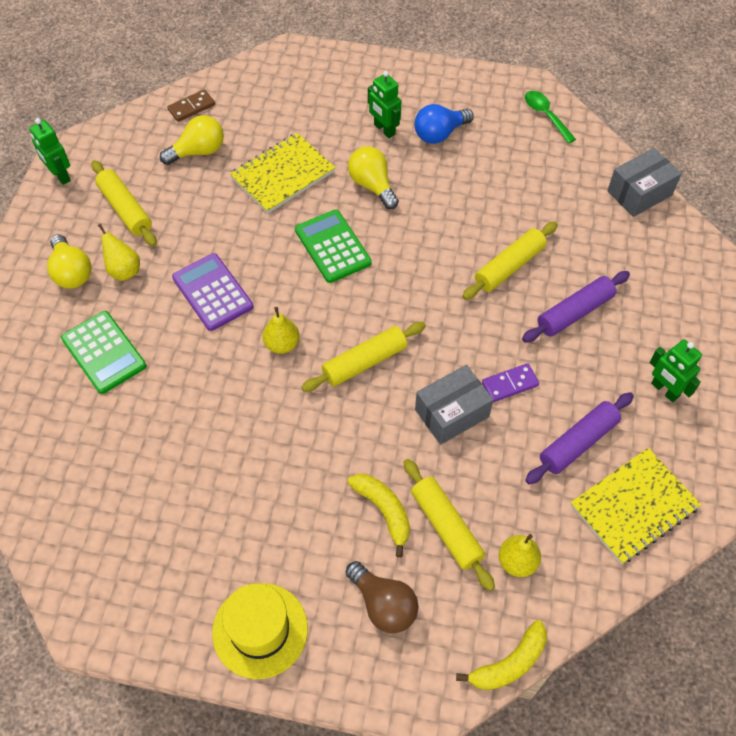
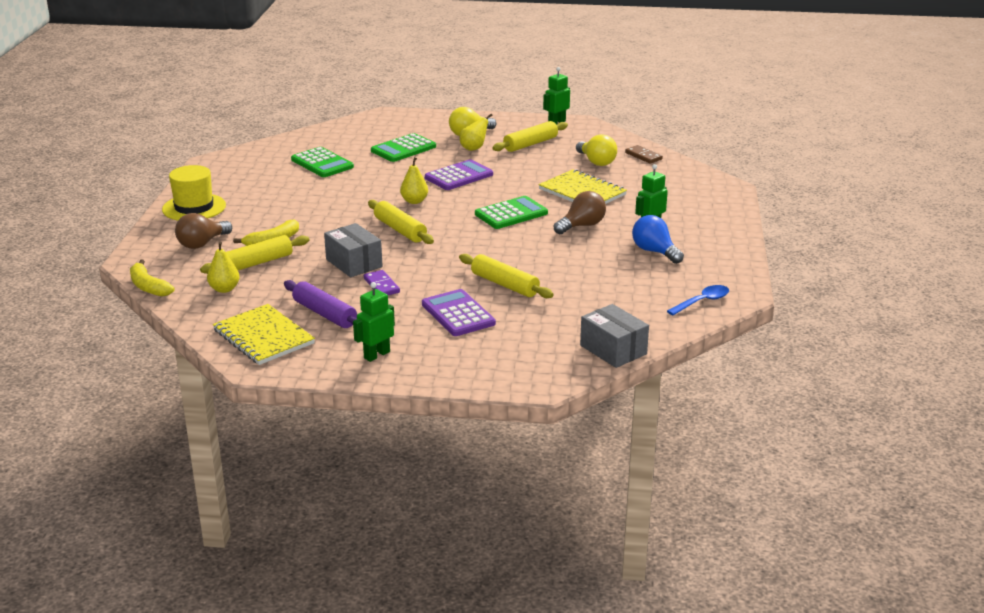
camera: 85 degrees right, 30 degrees down
yellow light bulb [348,146,399,209] -> brown light bulb [554,191,606,234]
purple rolling pin [522,271,630,342] -> purple calculator [422,289,496,336]
green spoon [525,91,576,143] -> blue spoon [667,285,729,315]
none -> green calculator [291,147,354,177]

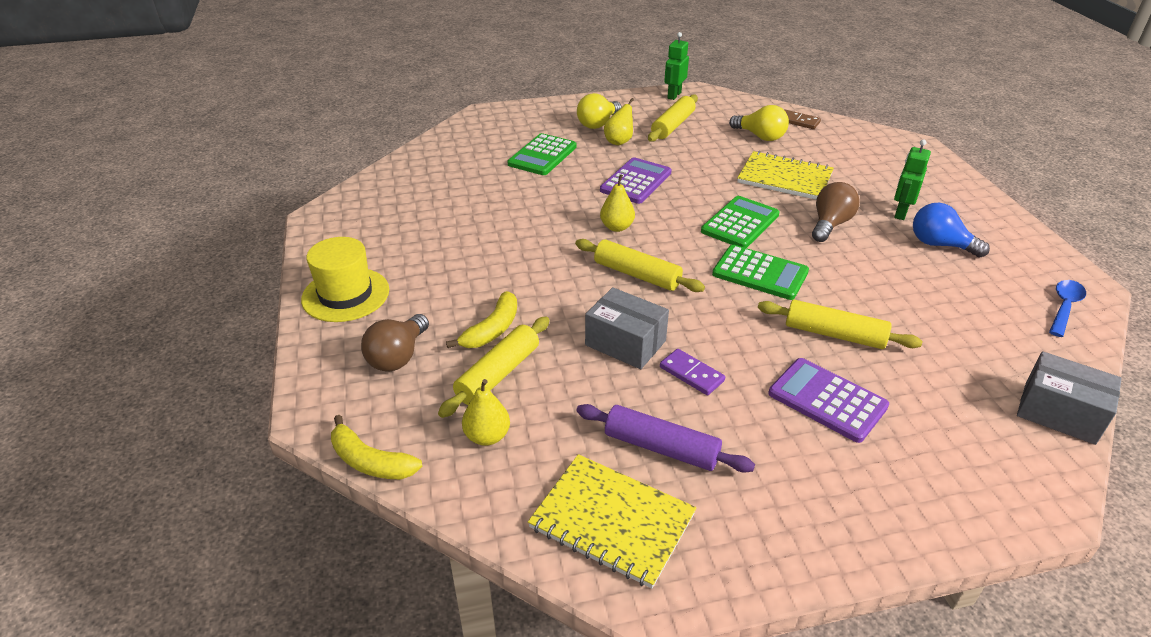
camera: 20 degrees left, 10 degrees up
green calculator [291,147,354,177] -> green calculator moved to [712,245,809,300]
green robot [353,282,395,362] -> none

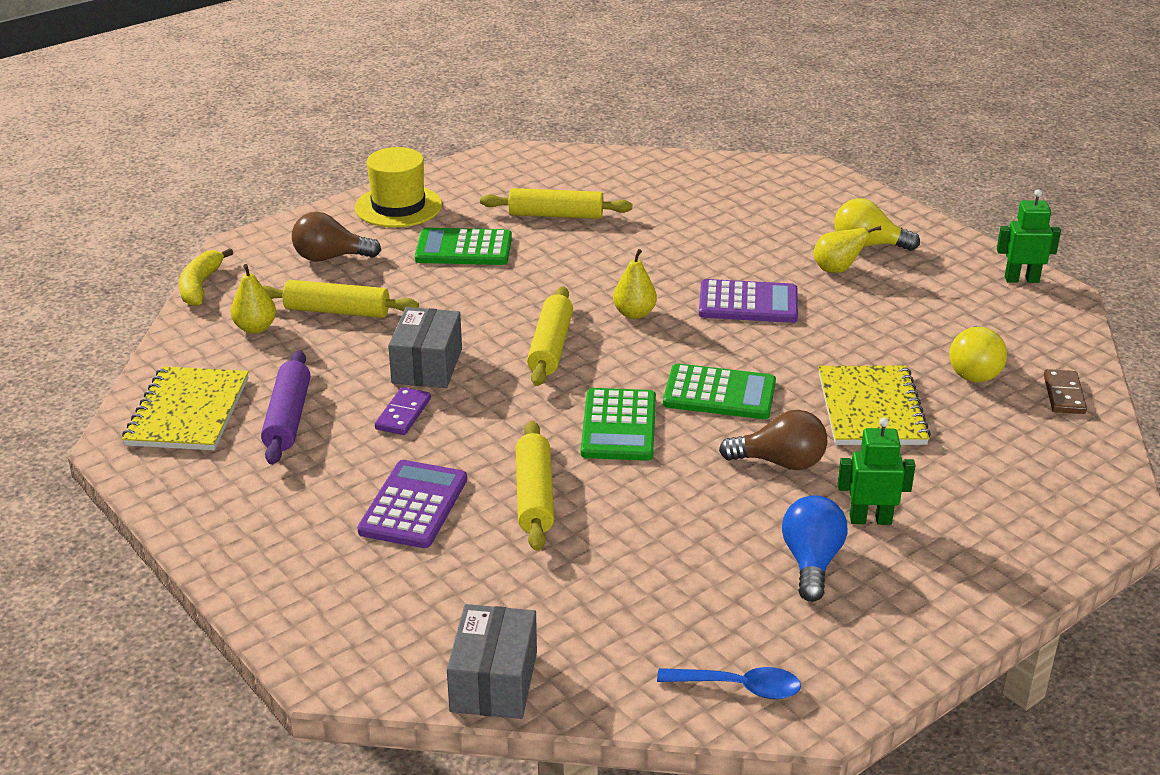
camera: 65 degrees right, 5 degrees down
yellow banana [446,291,517,348] -> none
green calculator [507,133,577,175] -> green calculator moved to [415,228,512,265]
yellow rolling pin [648,94,698,142] -> yellow rolling pin moved to [480,188,632,219]

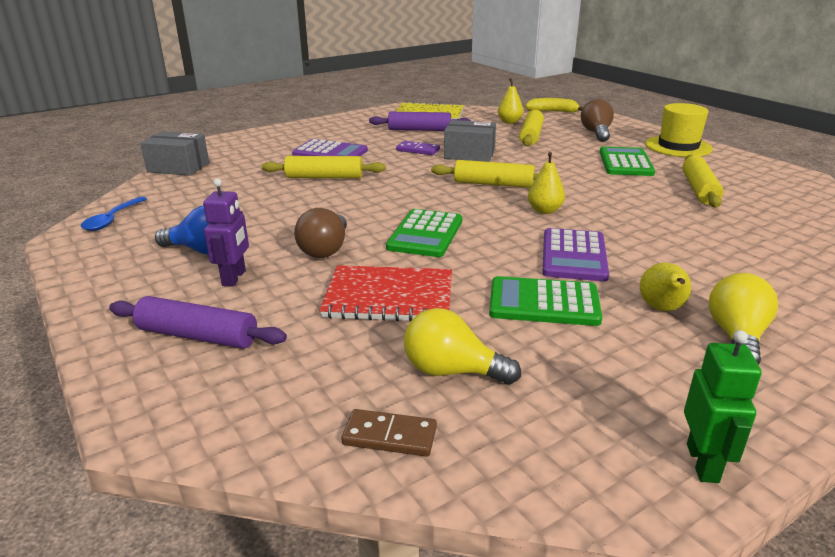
camera: 95 degrees right, 5 degrees down
green calculator [581,388,656,461] -> green calculator moved to [489,276,602,326]
yellow notebook [818,366,931,445] -> red notebook [319,265,452,322]
green robot [837,418,915,525] -> purple robot [203,178,249,287]
none -> purple rolling pin [109,296,287,349]

